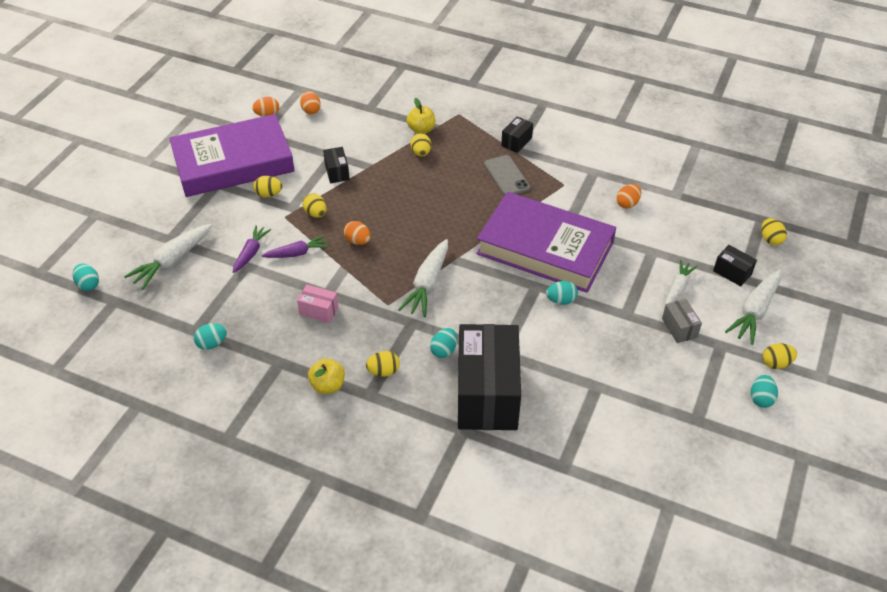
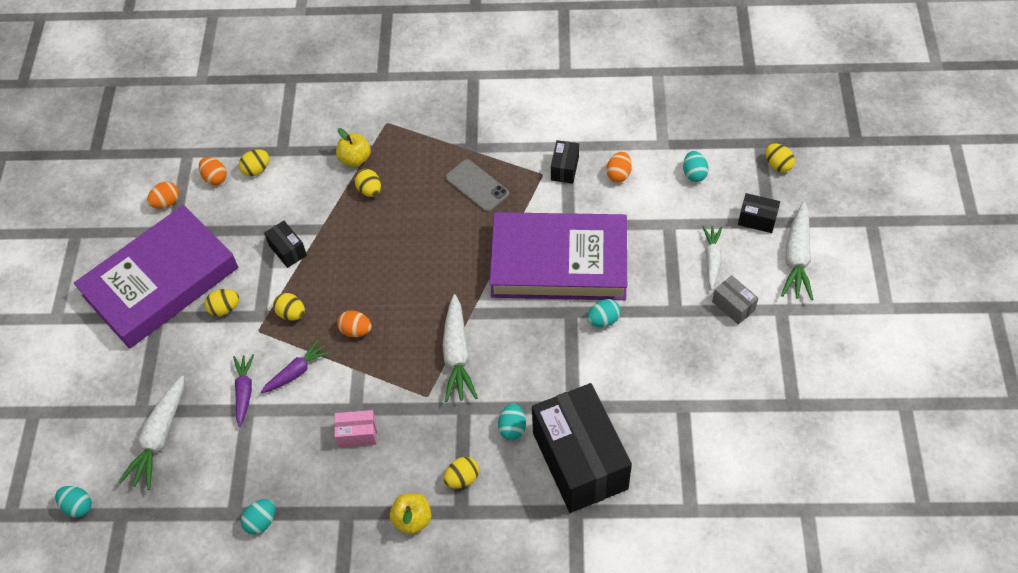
camera: 20 degrees left, 10 degrees up
black box [501,116,533,153] -> black box moved to [551,140,579,184]
turquoise egg [751,375,778,408] -> turquoise egg moved to [683,151,709,182]
yellow egg [763,343,797,369] -> yellow egg moved to [239,150,270,176]

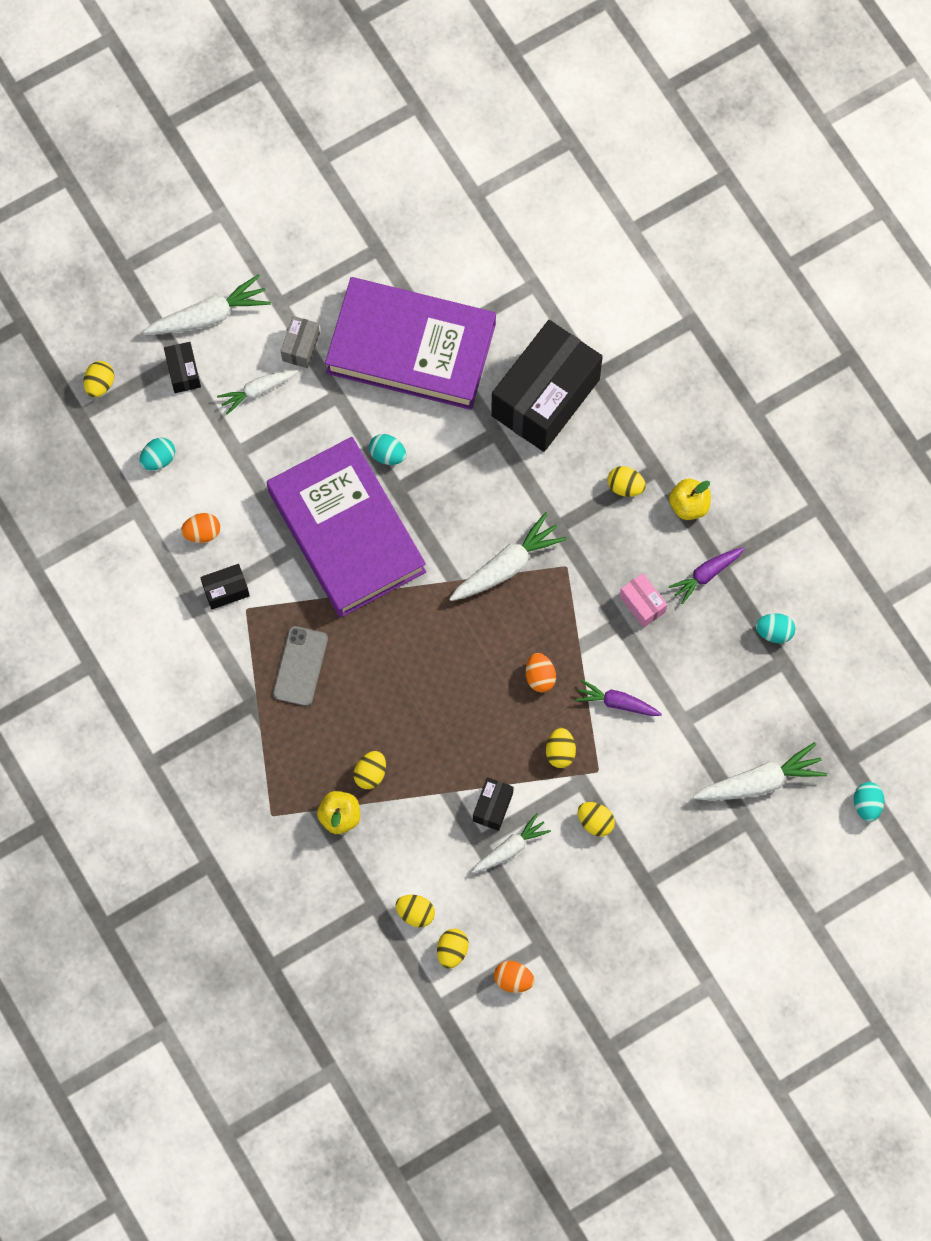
camera: 125 degrees left, 15 degrees up
purple book [74,205,238,349] -> purple book moved to [325,277,496,410]
orange egg [199,157,227,185] -> yellow egg [437,929,469,969]
purple carrot [233,354,254,427] -> purple carrot moved to [668,548,744,604]
turquoise egg [498,403,526,440] -> none
none -> white carrot [472,813,551,873]

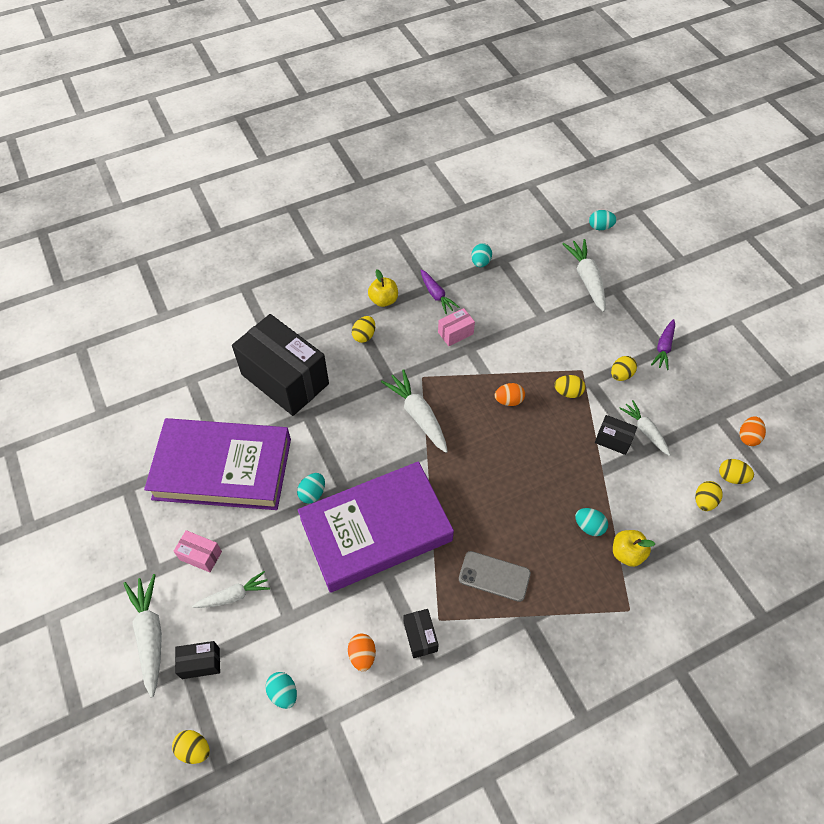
camera: 85 degrees left, 15 degrees down
white carrot [217,370,298,415] -> white carrot turned 90 degrees counterclockwise [192,571,270,608]
grey box [281,316,320,368] -> pink box [173,530,222,572]
purple book [325,277,496,410] -> purple book turned 75 degrees clockwise [144,418,291,510]
yellow egg [354,751,386,789] -> turquoise egg [575,508,608,536]
purple carrot [575,679,662,716] -> purple carrot moved to [651,319,675,370]

